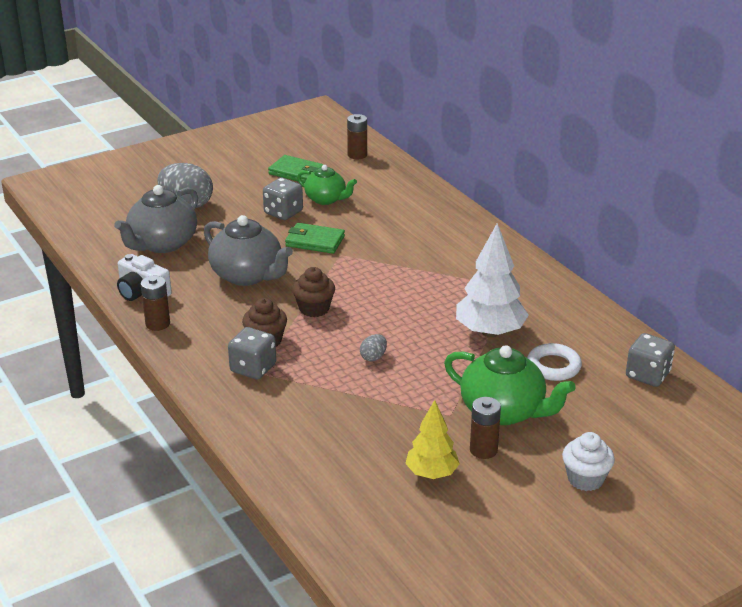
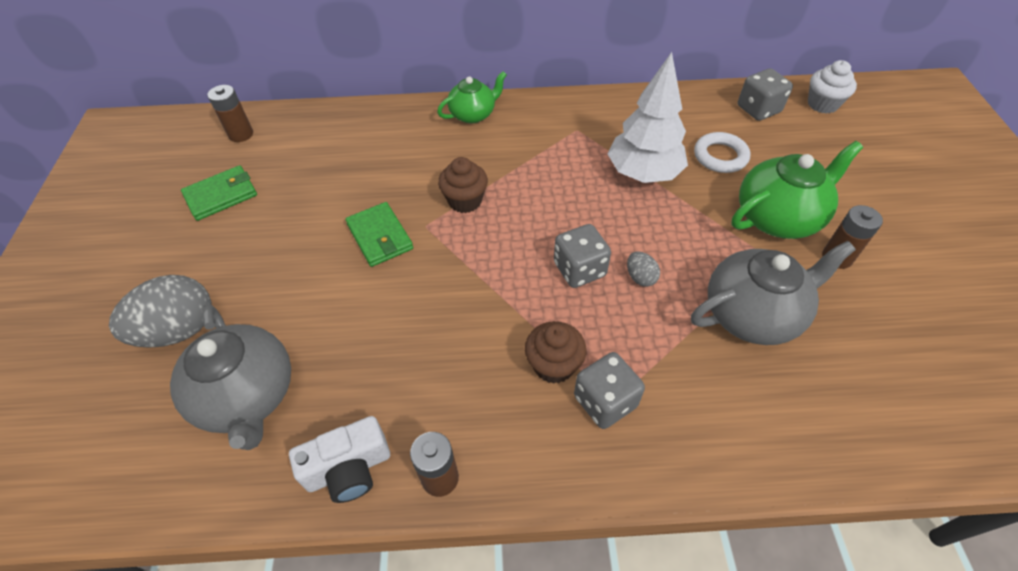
camera: 60 degrees left, 20 degrees up
grey teapot [204,215,293,286] -> grey teapot moved to [691,241,856,345]
grey dice [263,178,303,220] -> grey dice moved to [554,224,611,288]
green wallet [285,223,345,254] -> green wallet turned 75 degrees counterclockwise [345,202,413,267]
brown cupcake [292,267,335,317] -> brown cupcake moved to [438,157,488,213]
green teapot [297,165,357,205] -> green teapot moved to [437,71,507,124]
yellow tree [405,400,460,479] -> none
white cupcake [562,432,615,491] -> white cupcake moved to [808,60,857,114]

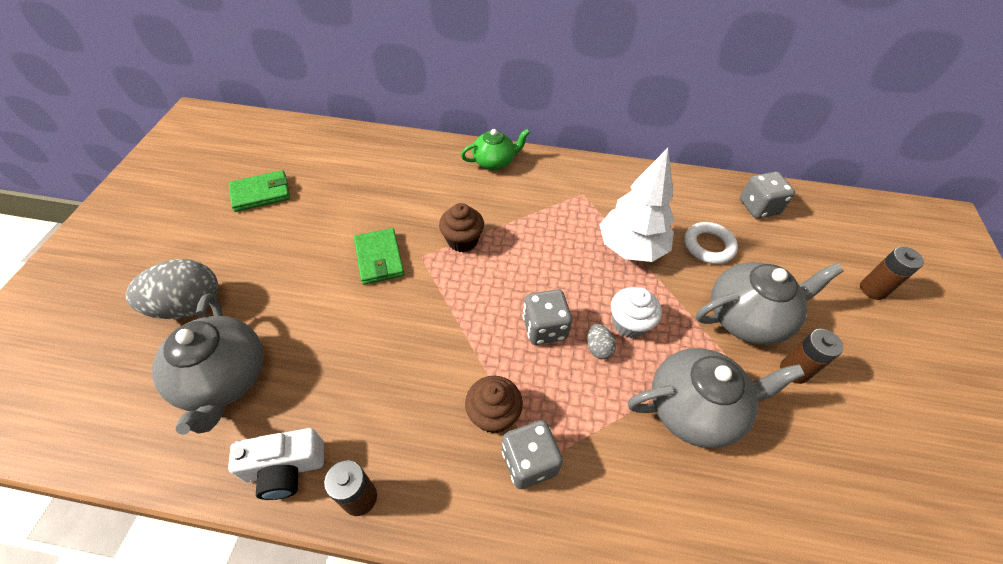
camera: 10 degrees right, 0 degrees up
brown battery [208,85,253,142] -> brown battery moved to [860,247,924,300]
green teapot [731,141,863,239] -> grey teapot [696,262,844,345]
white cupcake [808,60,857,114] -> white cupcake moved to [611,287,662,338]

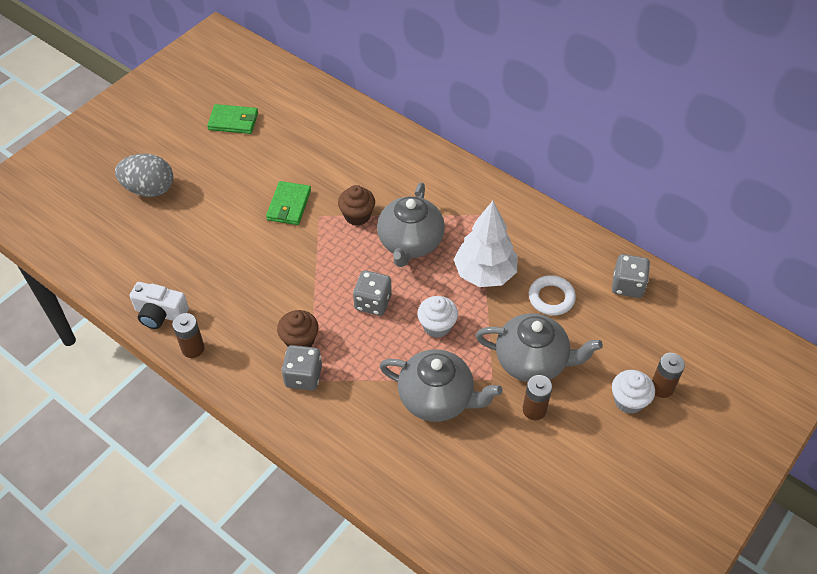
camera: 30 degrees right, 0 degrees up
grey teapot [152,293,263,435] -> grey teapot moved to [377,182,445,267]
green teapot [461,129,530,170] -> none
grey egg [587,324,616,359] -> none
none -> white cupcake [612,370,655,414]

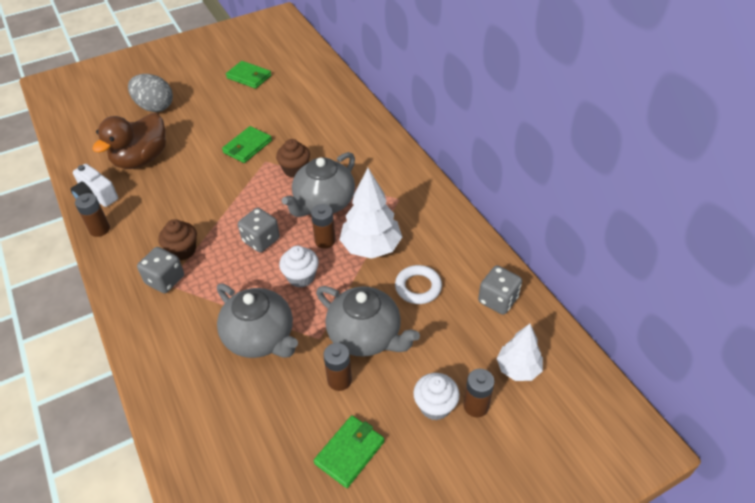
camera: 25 degrees right, 5 degrees down
none -> brown duck [92,113,166,169]
none -> brown battery [311,204,336,248]
none -> green wallet [314,415,384,488]
none -> white tree [497,324,543,381]

